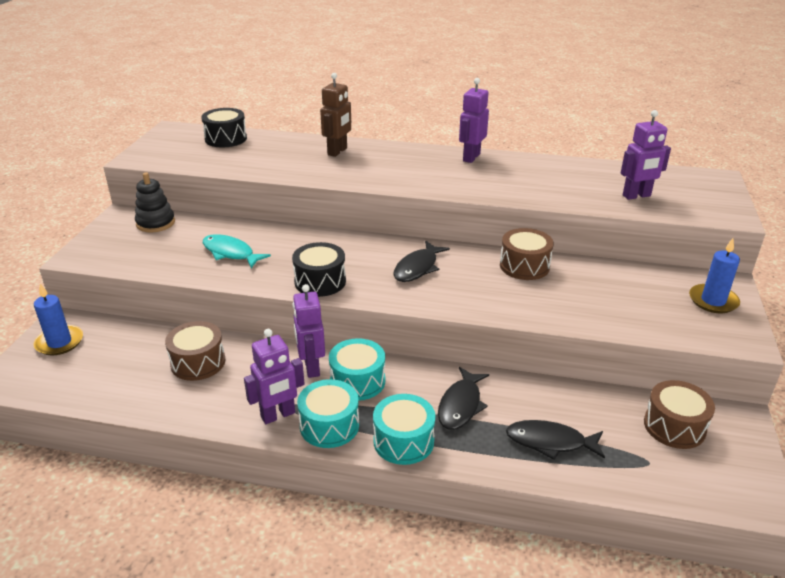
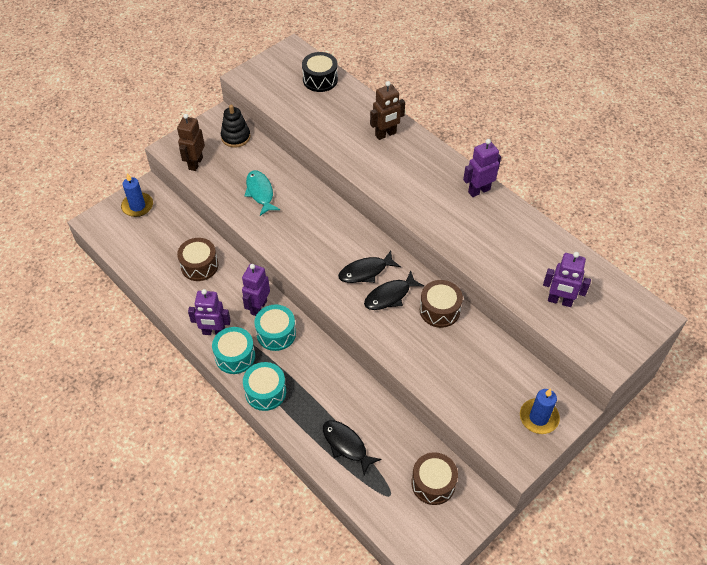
camera: 35 degrees right, 20 degrees up
black drum [292,242,346,297] -> none
black fish [438,367,489,430] -> black fish moved to [364,271,424,310]
none -> brown robot [177,114,205,171]

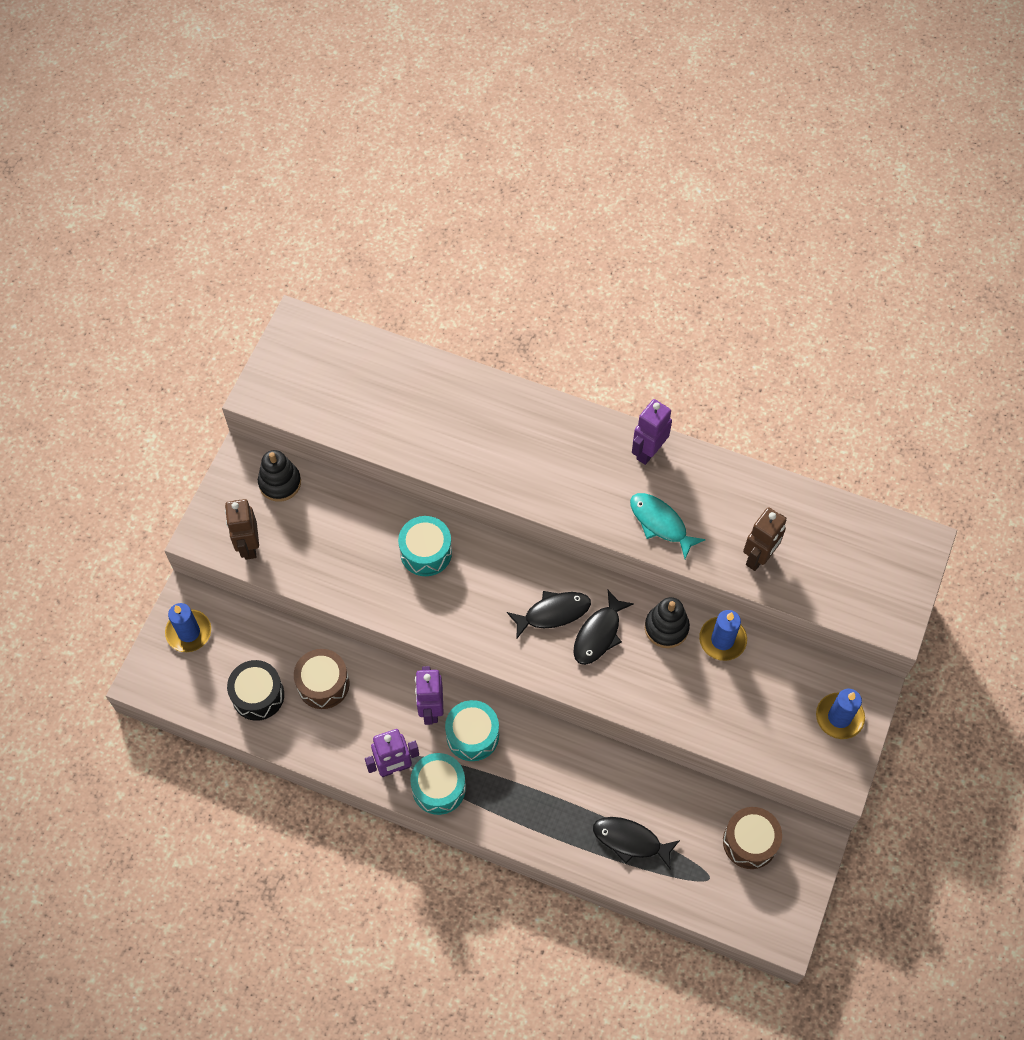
camera: 25 degrees left, 10 degrees up
turquoise drum [243,362,286,411] -> turquoise drum moved to [398,516,452,576]
turquoise fish [245,170,280,216] -> turquoise fish moved to [630,493,706,559]
black drum [302,52,338,92] -> black drum moved to [227,660,284,721]
black fish [338,251,401,283] -> black fish turned 150 degrees counterclockwise [507,591,591,638]
brown robot [370,81,405,140] -> brown robot moved to [743,507,786,571]
brown drum [420,280,463,328] -> black stacking toy [645,597,690,648]
purple robot [543,252,591,307] -> none
none -> blue candle [699,610,747,661]

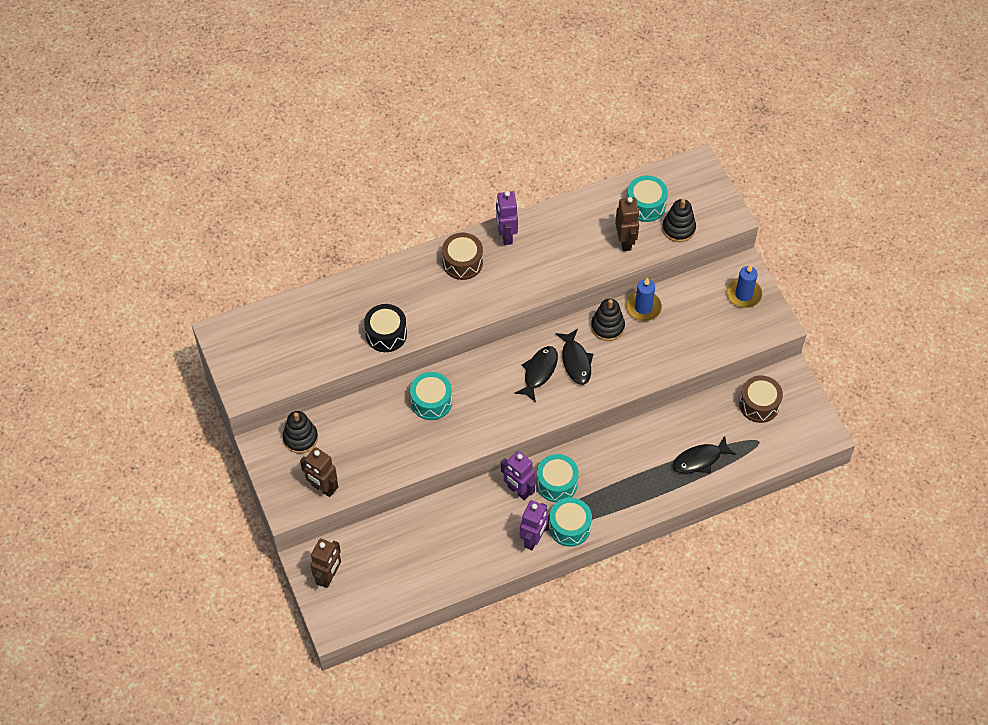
camera: 45 degrees left, 5 degrees down
blue candle [165,603,211,652] -> brown robot [310,538,341,588]
black drum [227,660,284,721] -> black drum moved to [364,304,407,352]
brown drum [294,649,350,709] -> brown drum moved to [442,233,483,280]
turquoise fish [630,493,706,559] -> none
none -> turquoise drum [627,176,668,222]
none -> black stacking toy [662,199,696,242]

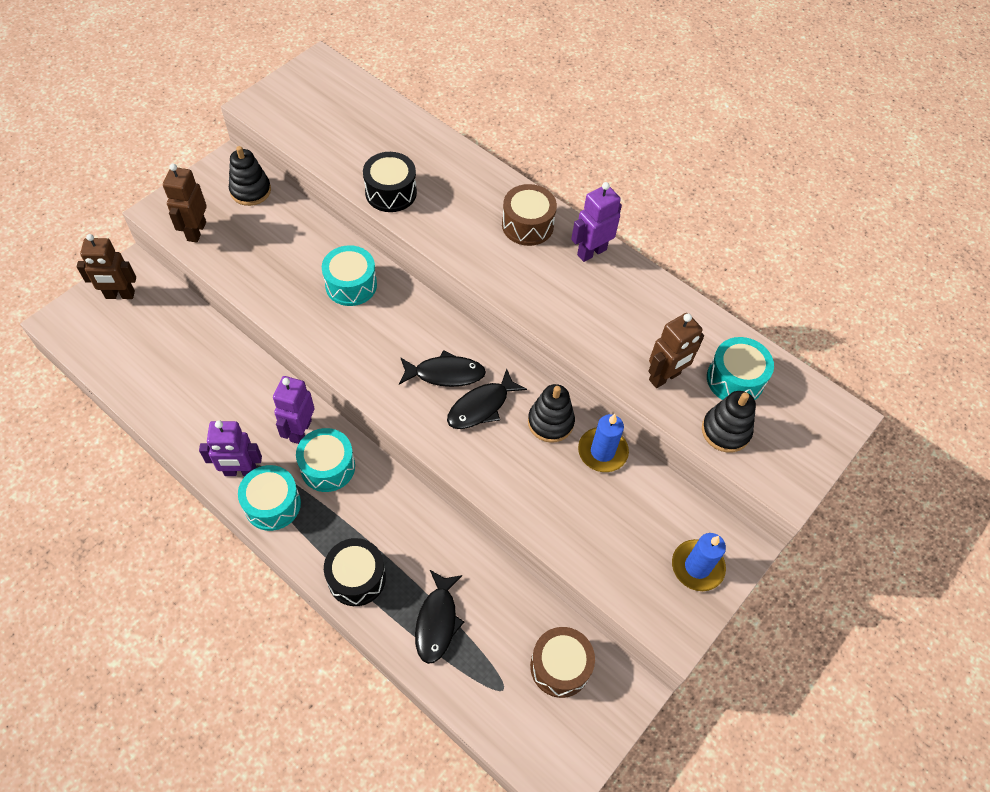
camera: 60 degrees right, 0 degrees up
black fish [672,436,736,473] -> black fish turned 120 degrees counterclockwise [415,570,464,664]
none -> black drum [324,538,386,606]

